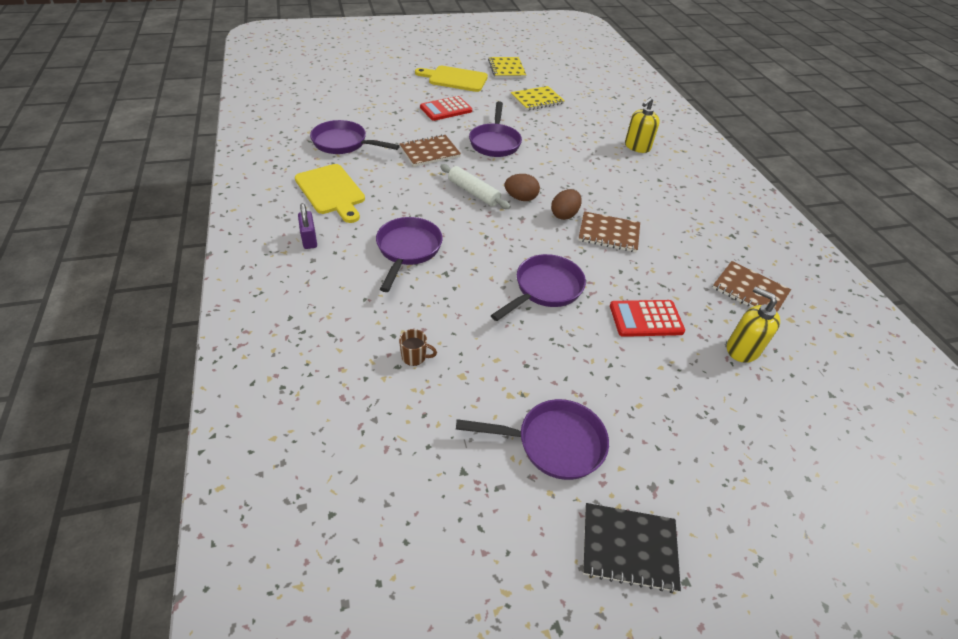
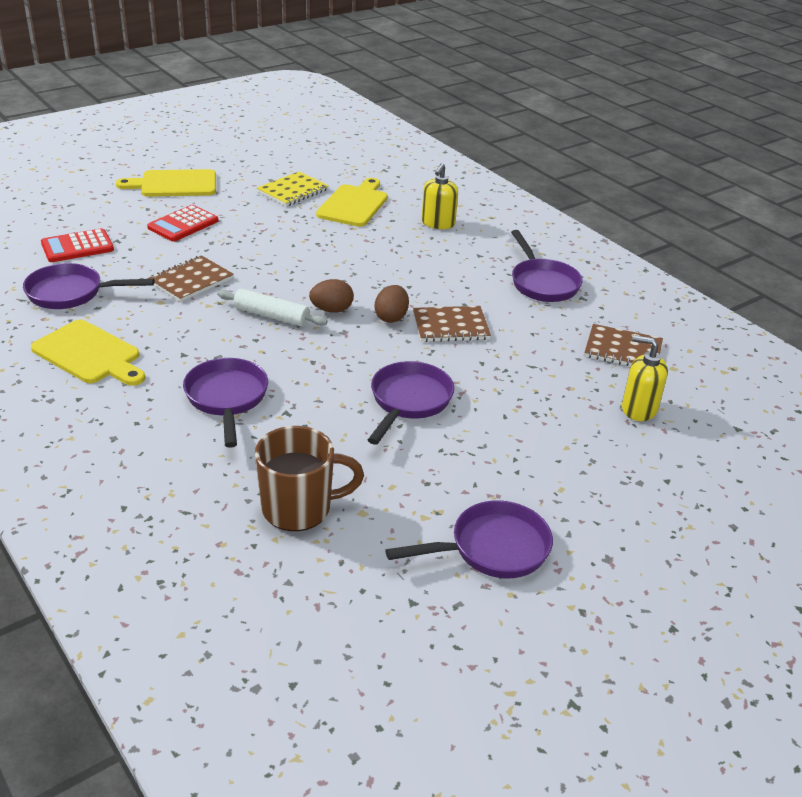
camera: 20 degrees left, 10 degrees down
purple padlock [298,203,317,249] -> none
brown mug [399,329,437,366] -> brown mug [255,426,364,531], size x2.32
purple pan [469,101,522,157] -> purple pan moved to [511,230,582,302]
yellow notebook [488,57,526,78] -> none
black notebook [583,503,681,593] -> none
red calculator [610,300,685,337] -> red calculator moved to [41,228,114,262]
none -> yellow cutting board [316,178,388,227]

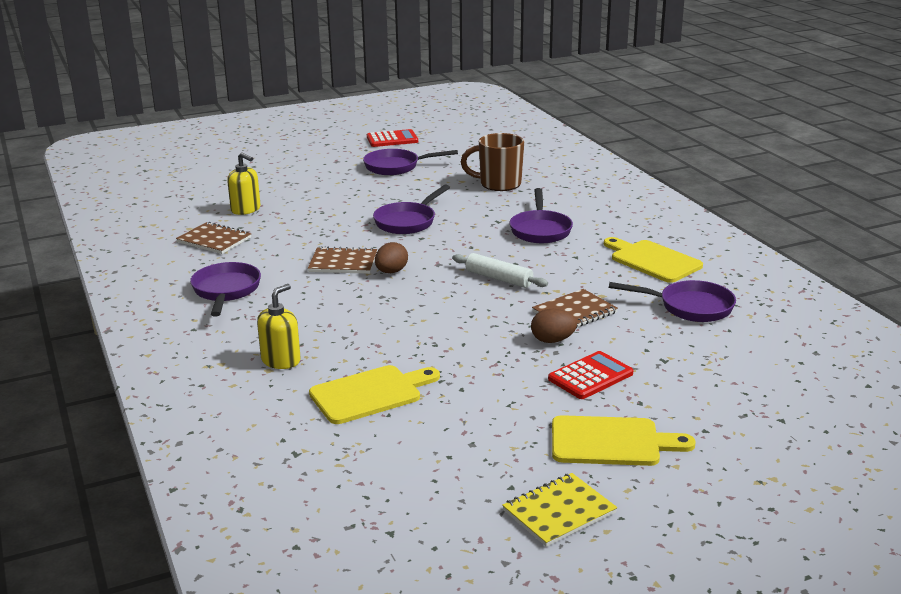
camera: 165 degrees left, 10 degrees down
red calculator [41,228,114,262] -> red calculator moved to [367,129,418,147]
yellow notebook [257,172,329,206] -> yellow notebook moved to [502,473,617,547]
brown egg [309,279,354,313] -> brown egg moved to [531,309,577,343]
yellow cutting board [316,178,388,227] -> yellow cutting board turned 150 degrees counterclockwise [309,365,440,424]

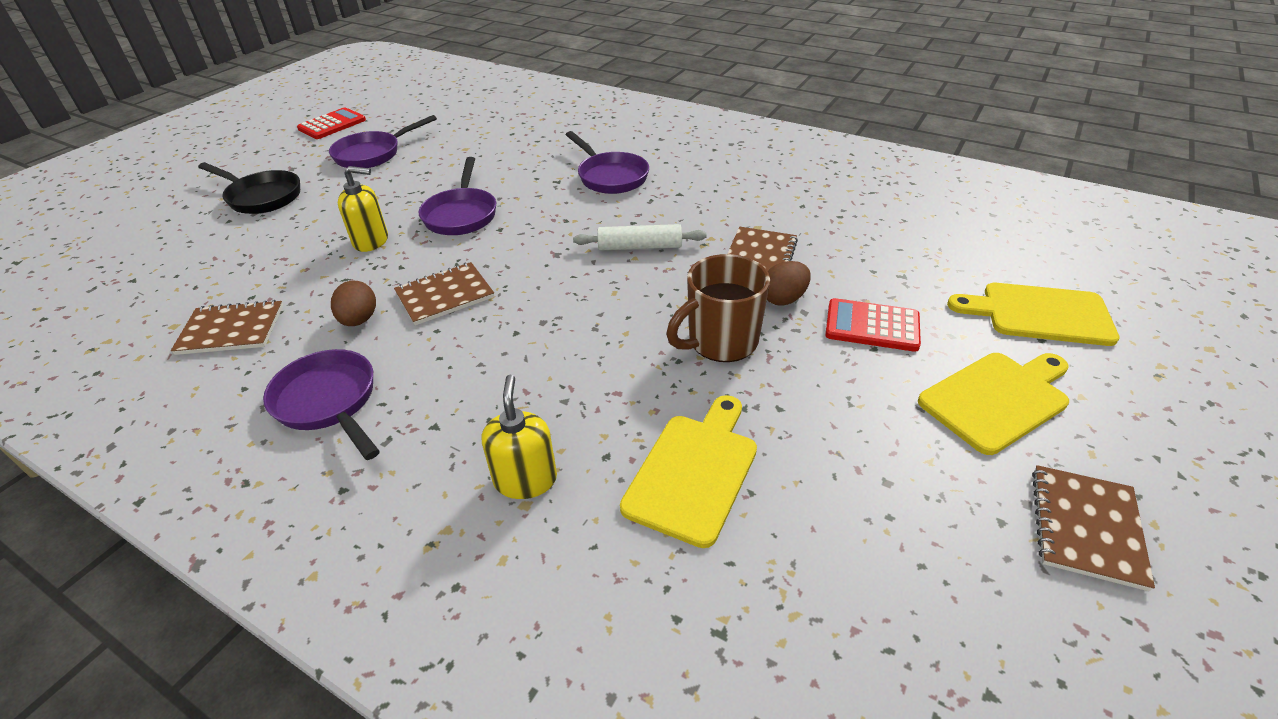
camera: 35 degrees left, 15 degrees up
yellow soap dispenser [227,152,261,215] -> yellow soap dispenser moved to [338,166,388,252]
brown egg [375,242,408,273] -> brown egg moved to [331,281,376,326]
brown mug [461,133,524,191] -> brown mug moved to [666,254,770,362]
yellow notebook [502,473,617,547] -> brown notebook [1032,465,1155,591]
red calculator [548,351,633,399] -> red calculator turned 90 degrees counterclockwise [825,298,921,352]
yellow cutting board [604,237,703,283] -> yellow cutting board moved to [947,283,1120,346]
purple pan [609,280,736,322] -> none
none -> black pan [198,162,300,214]

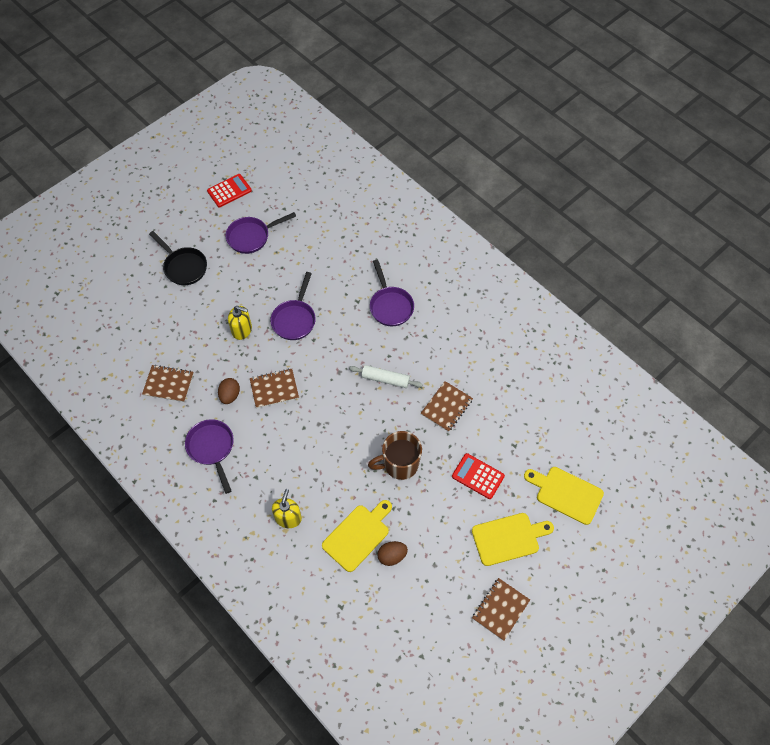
camera: 15 degrees right, 20 degrees up
brown egg [767,261,811,305] -> brown egg moved to [377,541,408,566]

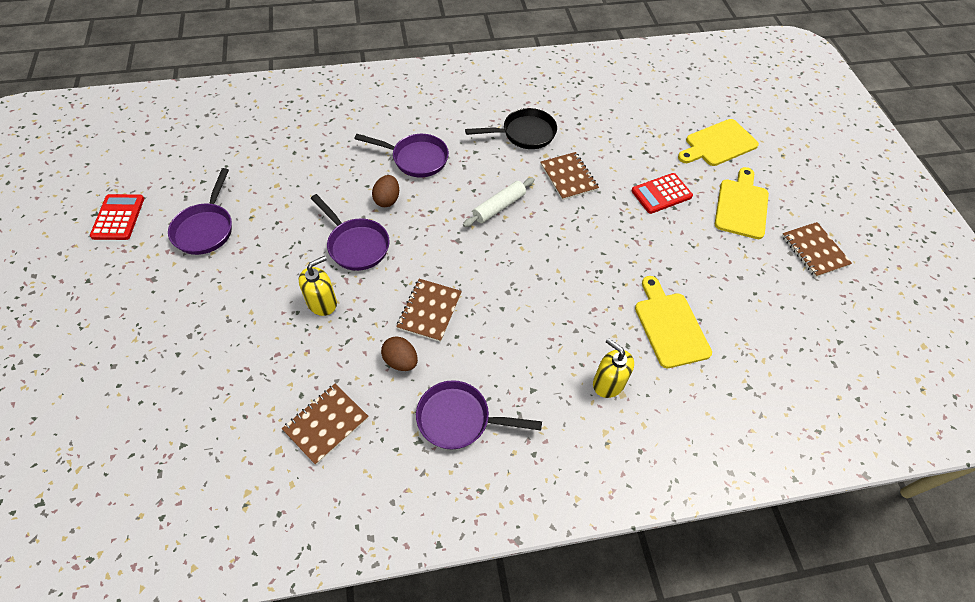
camera: 60 degrees left, 5 degrees down
black pan [149,231,207,285] -> black pan moved to [465,108,557,149]
brown mug [368,431,422,480] -> none
brown egg [377,541,408,566] -> brown egg moved to [372,175,399,207]

